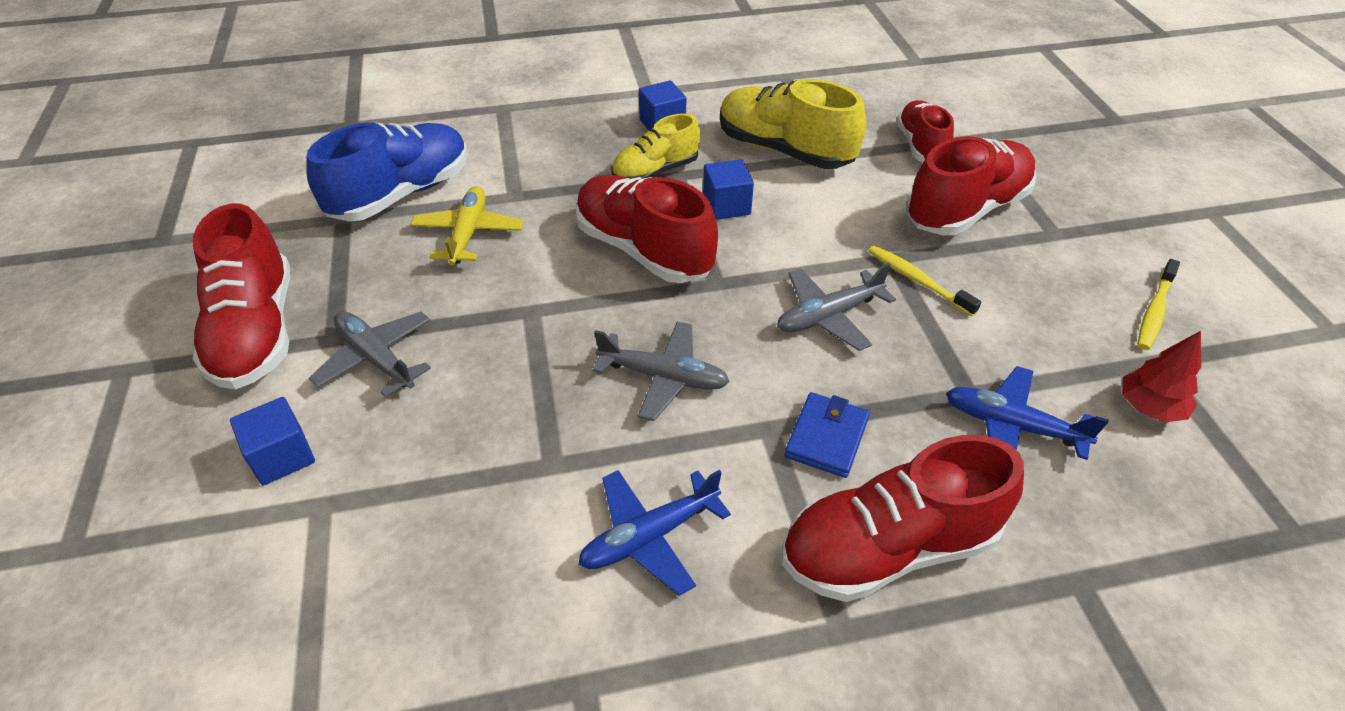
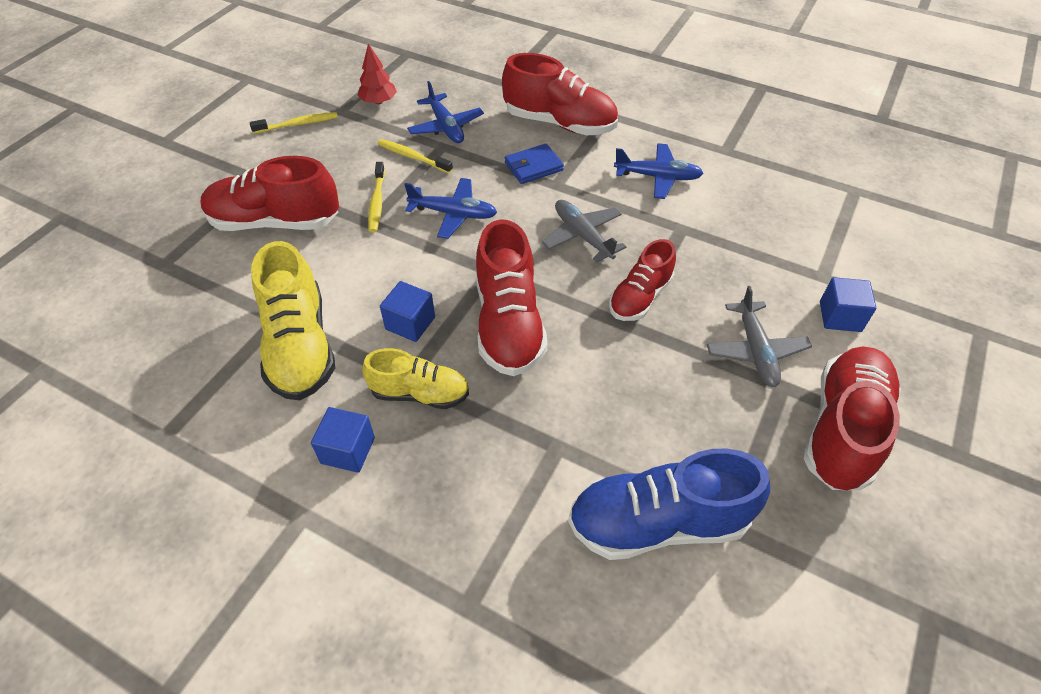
camera: 140 degrees left, 5 degrees up
yellow plane [410,186,523,265] -> none
grey plane [777,263,896,351] -> blue plane [404,178,497,239]
red shoe [897,100,954,162] -> red shoe moved to [609,239,676,321]
none -> yellow toothbrush [378,139,453,173]

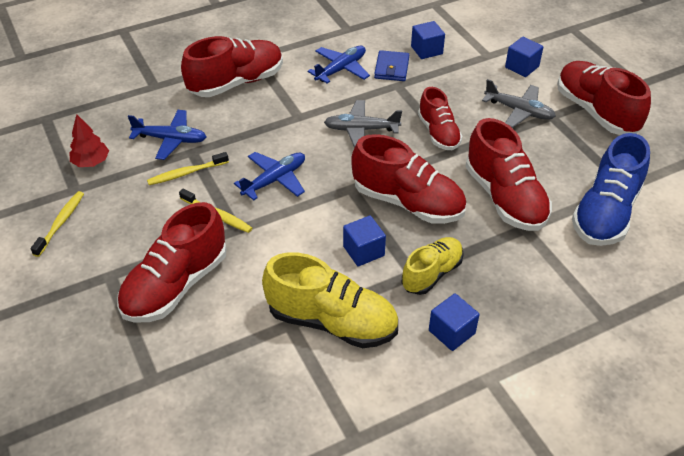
camera: 55 degrees left, 5 degrees down
blue wallet [505,144,564,184] -> blue wallet moved to [374,50,409,81]
none -> blue cube [411,21,445,59]
none -> red shoe [465,118,552,231]

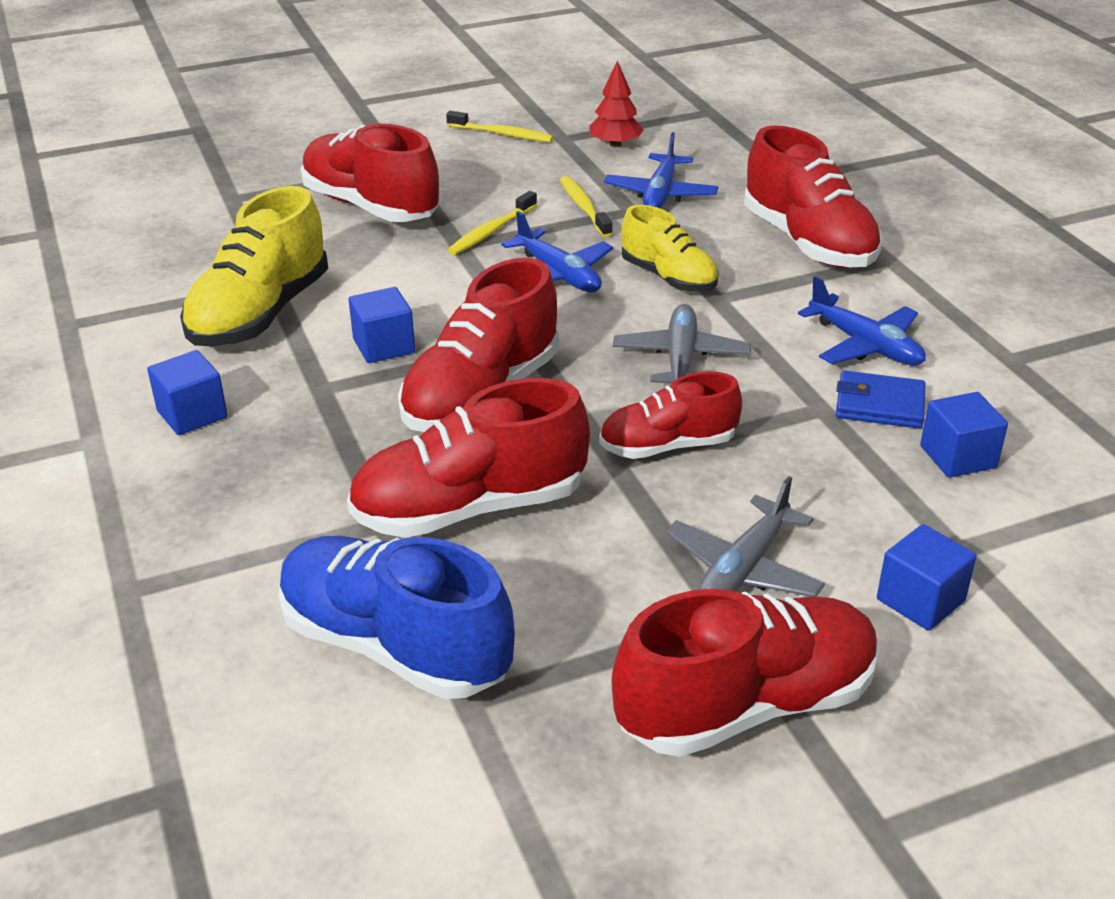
camera: 95 degrees right, 10 degrees down
yellow shoe [402,237,464,295] -> yellow shoe moved to [621,205,719,292]

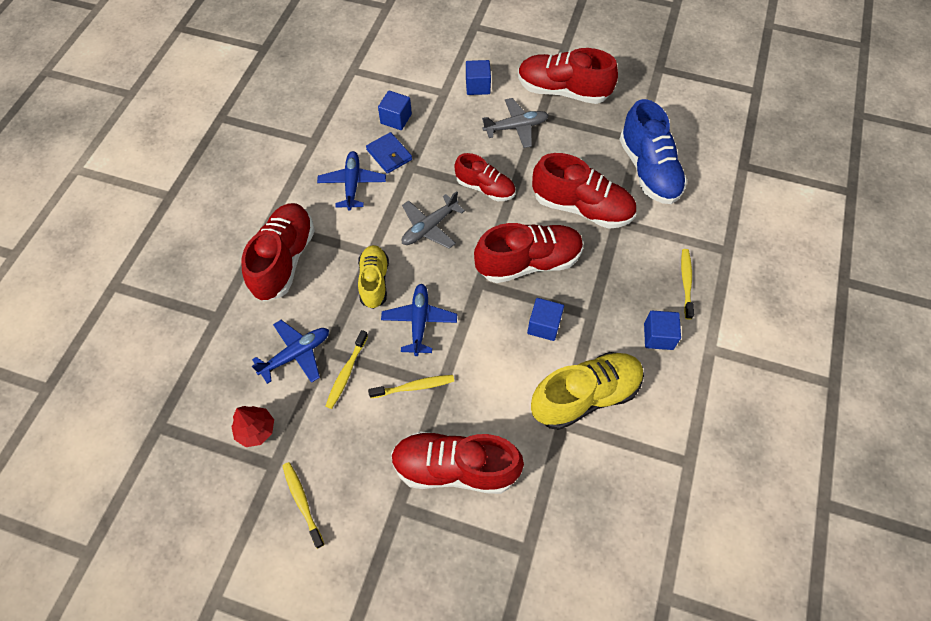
camera: 140 degrees left, 25 degrees up
red shoe [301,124,440,222] -> red shoe turned 105 degrees clockwise [391,432,524,494]
none -> yellow toothbrush [681,249,694,320]

